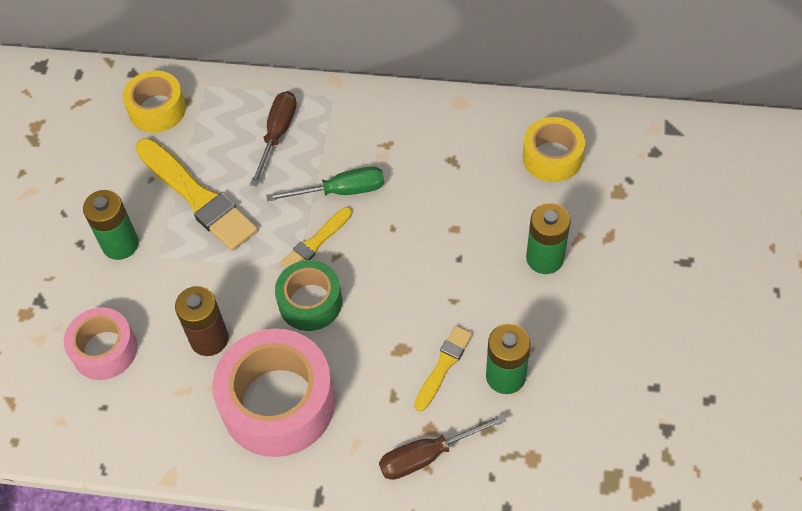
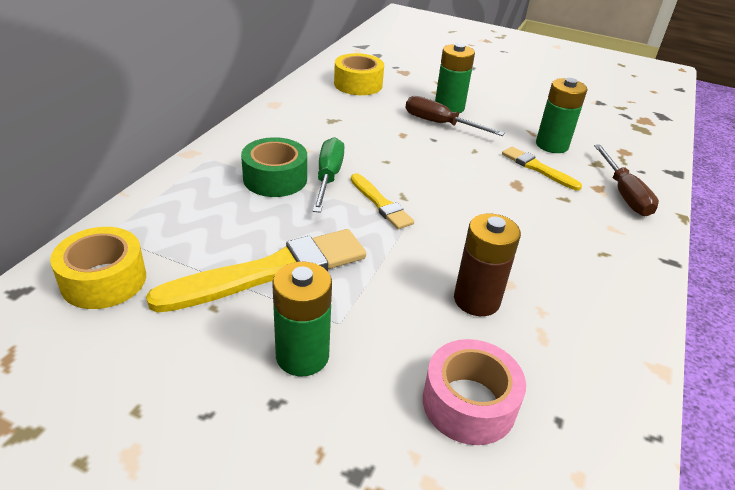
camera: 80 degrees left, 20 degrees down
pink tape [212,329,335,457] -> none
brown screwdriver [250,91,297,186] -> brown screwdriver moved to [406,96,505,136]
green tape [275,260,342,331] -> green tape moved to [241,137,307,197]

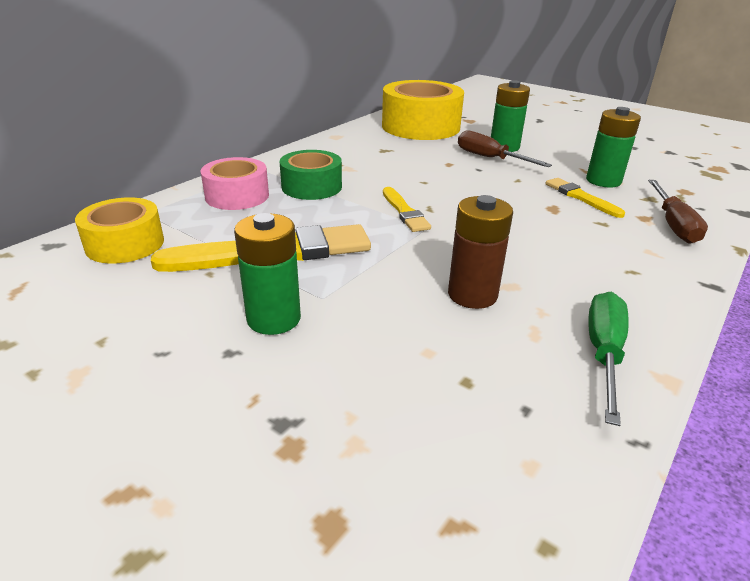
camera: 15 degrees right, 5 degrees down
green screwdriver [313,137,345,213] -> green screwdriver moved to [588,292,629,426]
yellow tape [334,53,384,95] -> yellow tape [382,80,464,140], size x1.69
pink tape [423,339,526,445] -> pink tape moved to [201,157,269,210]

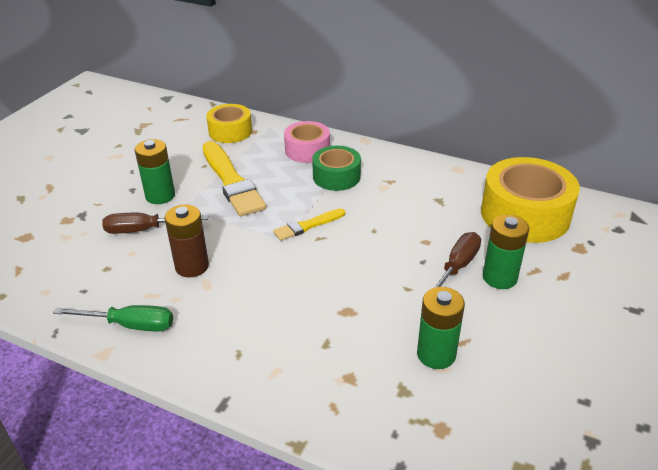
camera: 80 degrees right, 5 degrees up
yellow brush [545,178,625,218] -> none
brown screwdriver [648,180,708,244] -> brown screwdriver moved to [102,213,208,234]

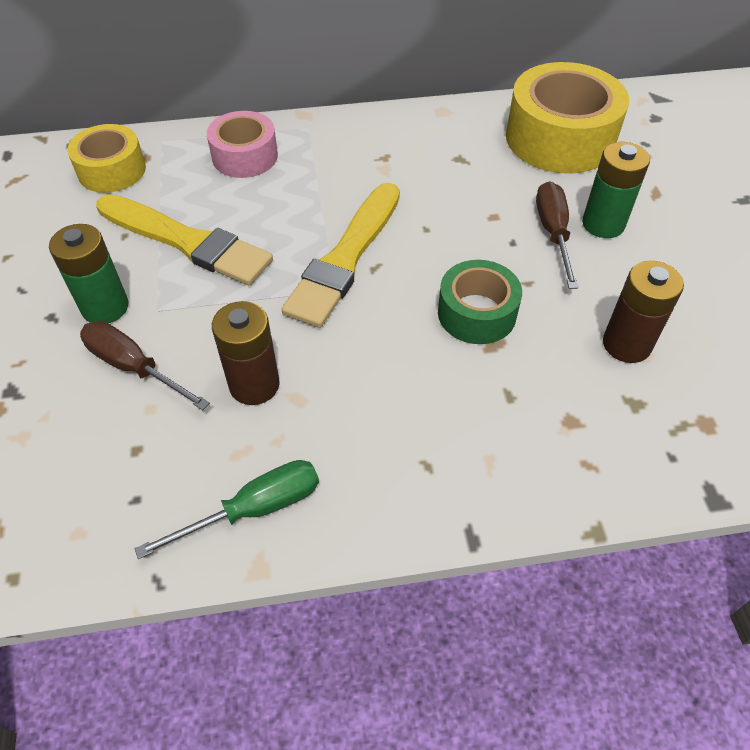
camera: 35 degrees left, 15 degrees up
brown screwdriver [102,213,208,234] -> brown screwdriver turned 75 degrees clockwise [80,321,210,410]
yellow brush [273,208,345,241] -> yellow brush [281,183,400,328], size x1.89
green tape [312,146,361,191] -> green tape moved to [438,260,522,344]
green battery [417,287,465,369] -> brown battery [603,261,684,363]

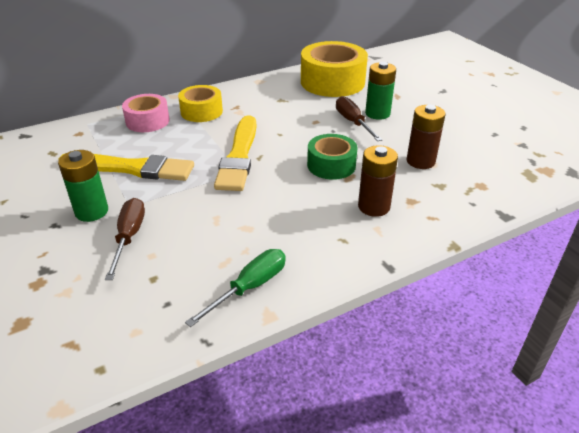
camera: 20 degrees left, 15 degrees down
yellow tape [67,124,146,193] -> yellow tape moved to [178,85,223,122]
brown screwdriver [80,321,210,410] -> brown screwdriver turned 75 degrees clockwise [105,198,145,280]
brown battery [212,301,280,405] -> brown battery moved to [358,145,398,217]

